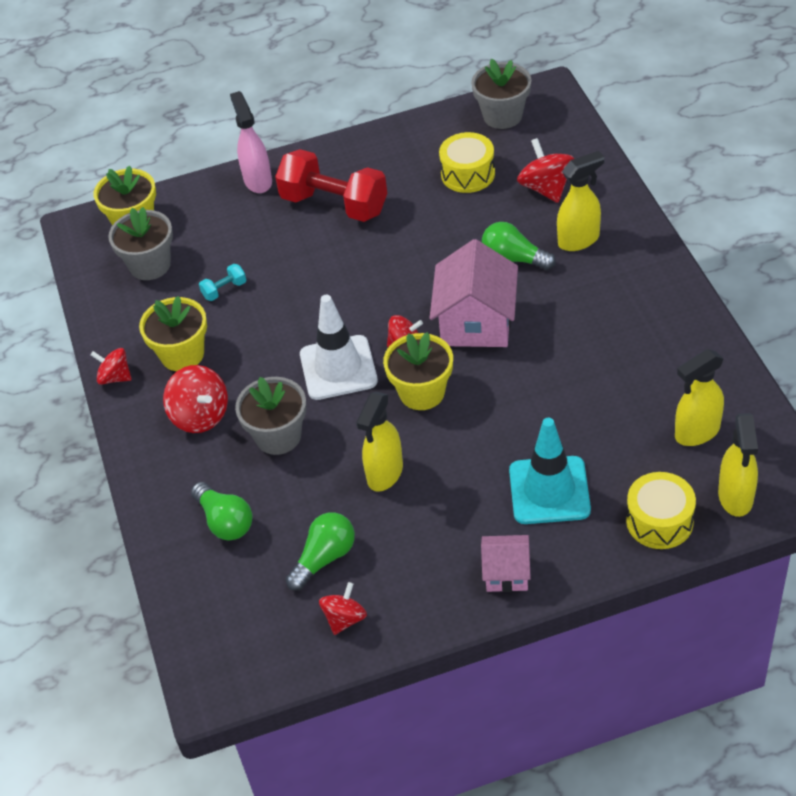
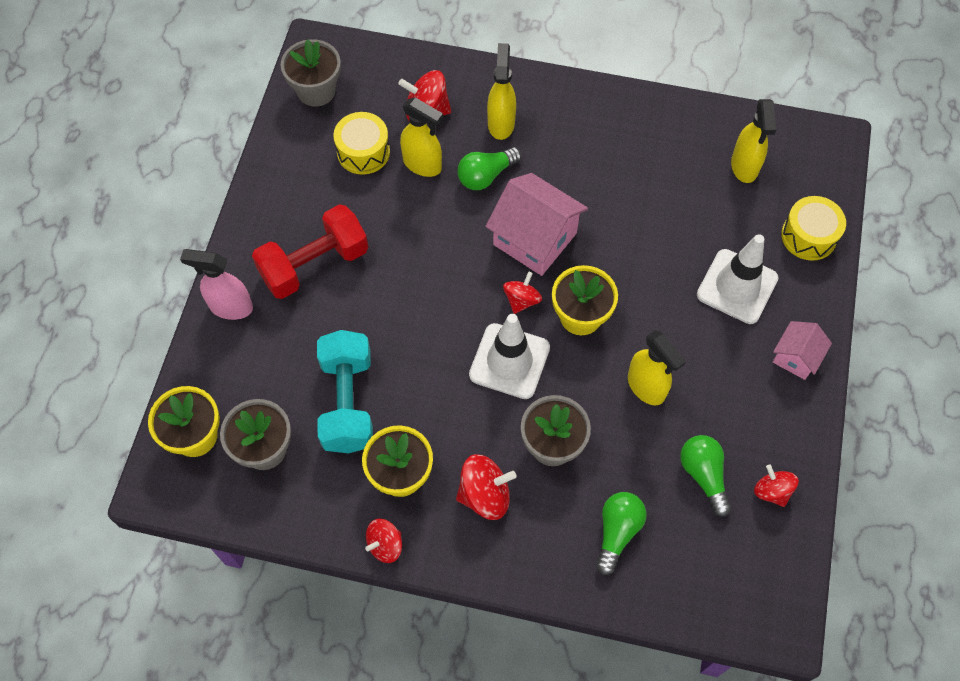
camera: 65 degrees left, 15 degrees up
green light bulb [191,482,252,540] -> green light bulb turned 60 degrees counterclockwise [596,492,646,575]
turquoise dumbbell [199,264,246,301] -> turquoise dumbbell [317,330,373,453], size x2.43
turquoise traffic cone [509,418,591,524] -> white traffic cone [697,234,778,324]
yellow spray bottle [718,413,758,517] -> yellow spray bottle moved to [400,97,443,177]

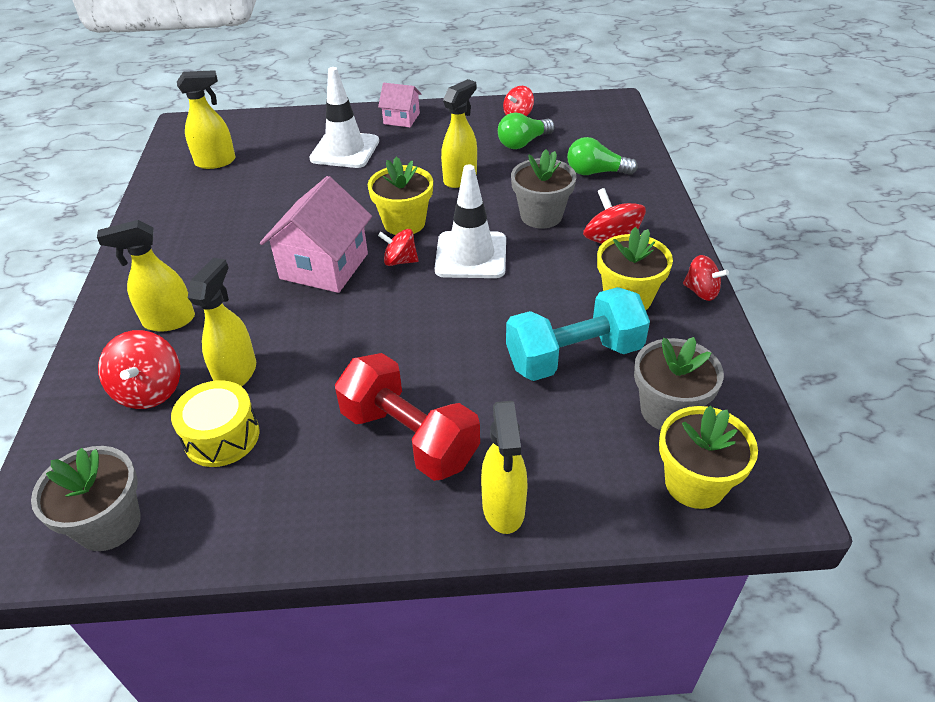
camera: 105 degrees left, 20 degrees down
pink spray bottle [180,249,253,320] -> yellow spray bottle [481,401,528,534]
green light bulb [457,147,521,190] -> none
yellow drum [781,196,846,261] -> none

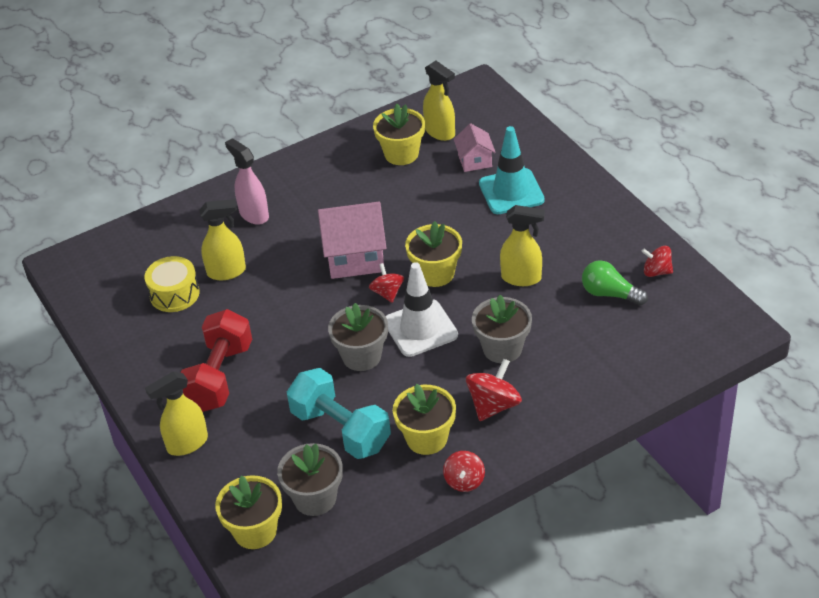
camera: 65 degrees right, 0 degrees up
grey flower pot [31,446,141,551] -> grey flower pot moved to [328,303,388,371]
yellow spray bottle [97,220,195,332] -> pink spray bottle [225,138,269,225]
red spinning top [98,330,180,409] -> none
white traffic cone [309,67,379,168] -> turquoise traffic cone [479,126,545,214]
pink house [378,83,421,127] -> pink house moved to [453,124,496,172]
green light bulb [567,137,638,175] -> none
none -> yellow flower pot [373,104,425,165]

